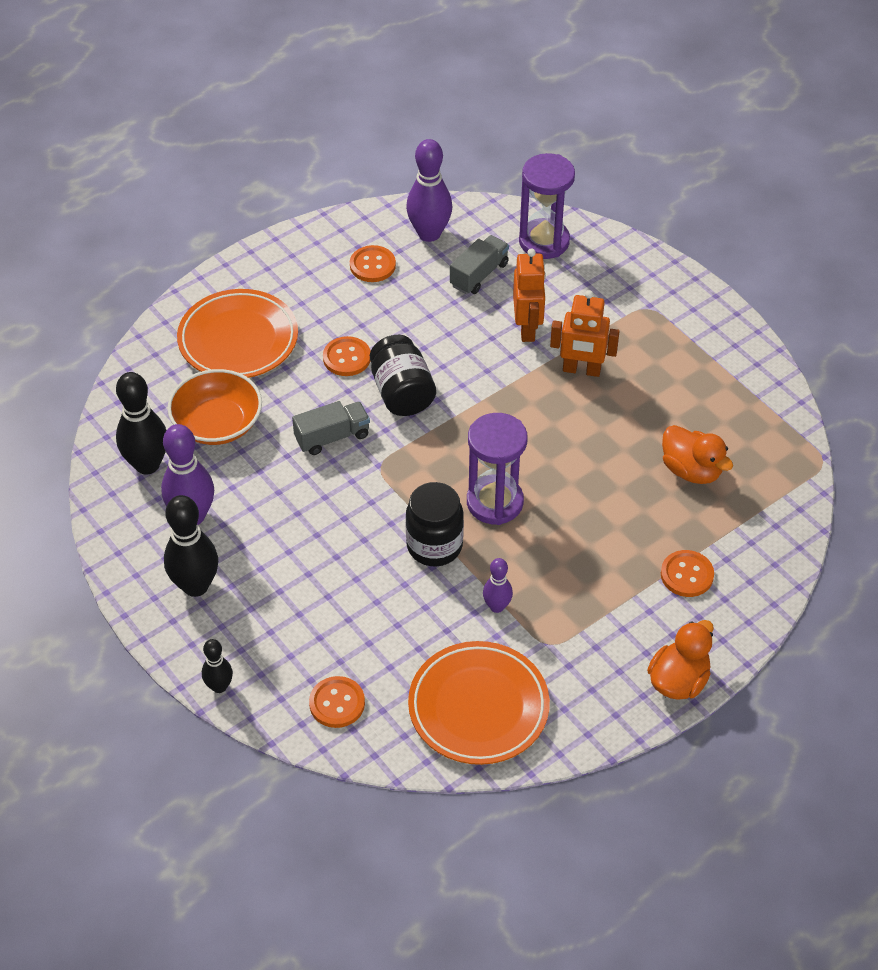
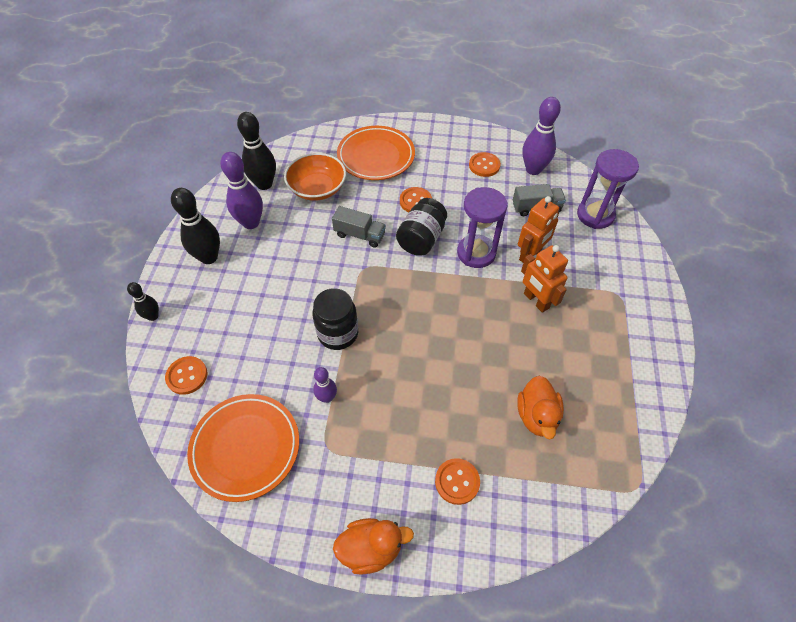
camera: 45 degrees right, 5 degrees up
purple hourglass [467,413,528,525] -> purple hourglass moved to [457,187,508,268]

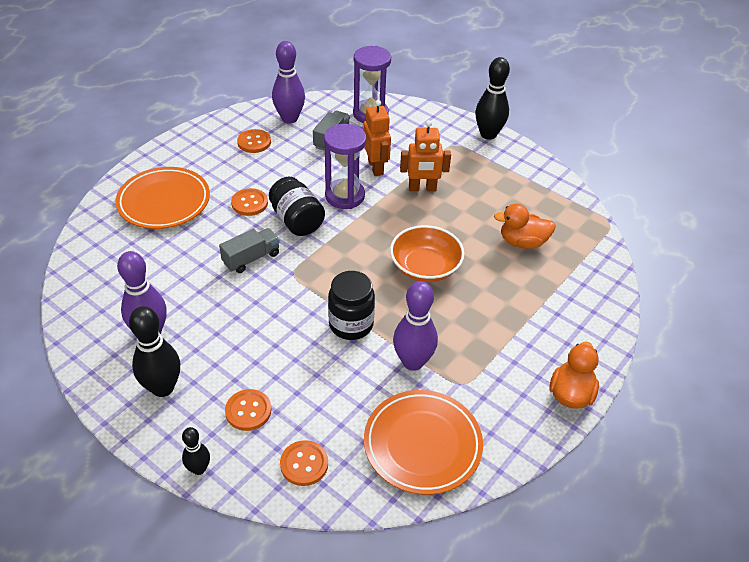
camera: 60 degrees left, 10 degrees down
black bowling pin [237,112,276,190] -> black bowling pin moved to [475,57,510,140]
orange bowl [284,153,346,201] -> orange bowl moved to [390,225,465,282]
purple bowling pin [313,367,337,403] -> purple bowling pin [393,281,438,371], size x1.81
orange button [435,458,480,505] -> orange button moved to [225,389,271,431]
orange duck [517,376,564,440] -> orange duck turned 150 degrees clockwise [494,203,556,249]

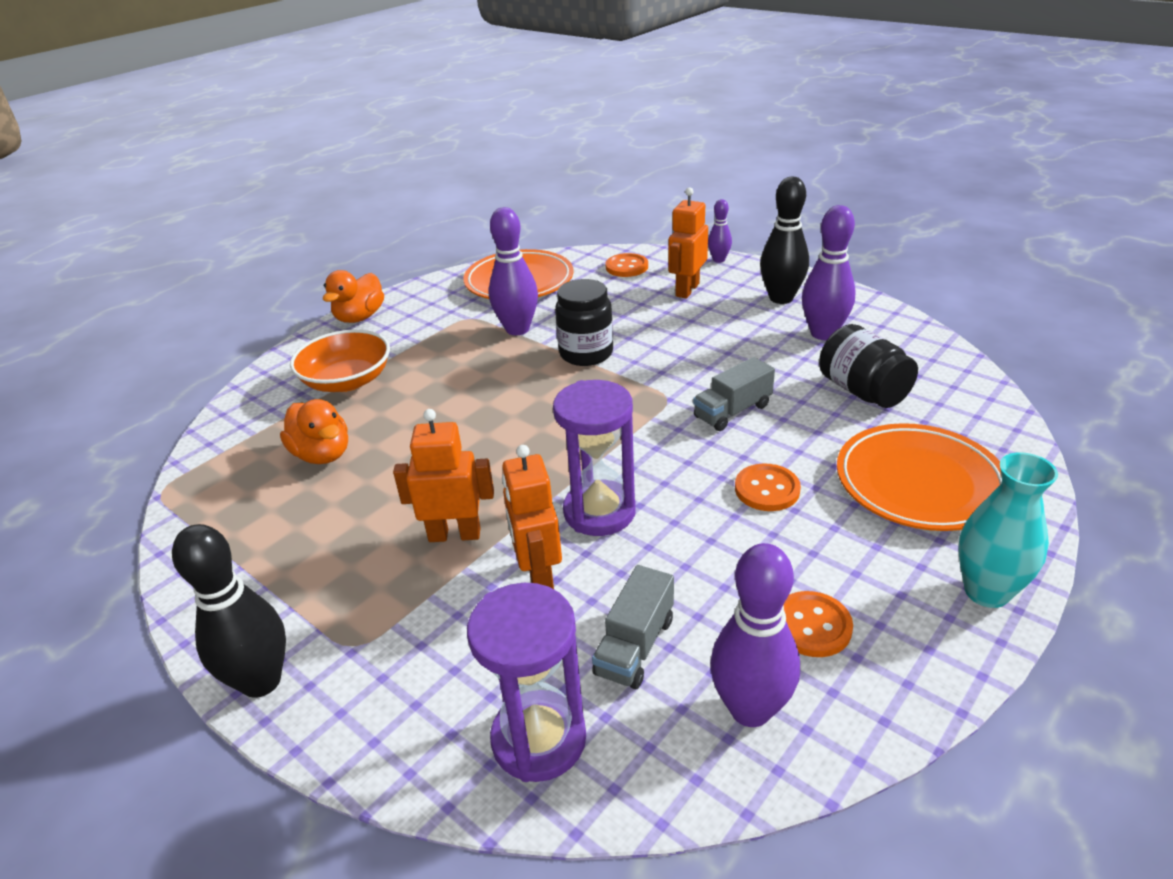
camera: 175 degrees left, 10 degrees down
black bowling pin [182,427,210,475] -> purple bowling pin [708,199,732,263]
orange button [225,389,271,431] -> orange robot [668,187,708,298]
black jar [269,177,325,236] -> black jar moved to [819,324,918,408]
orange bowl [390,225,465,282] -> orange bowl moved to [290,330,390,392]
orange duck [494,203,556,249] -> orange duck turned 45 degrees clockwise [280,399,348,464]
none -> turquoise vase [958,452,1058,608]

